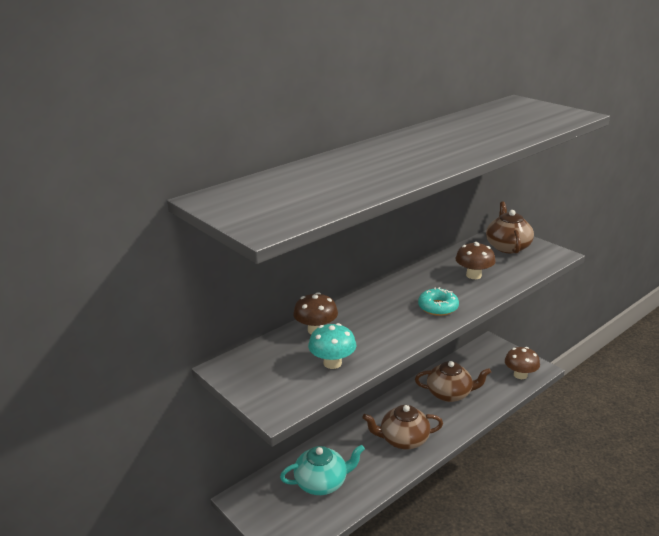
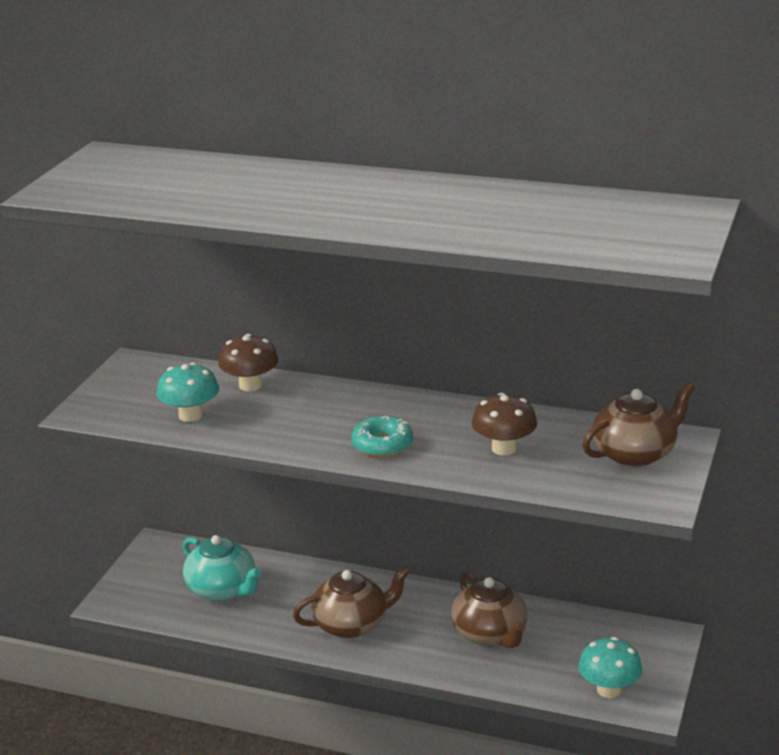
camera: 60 degrees right, 0 degrees up
brown teapot [362,405,443,450] -> brown teapot turned 105 degrees clockwise [293,566,410,638]
brown mushroom [505,347,540,379] -> turquoise mushroom [578,637,642,698]

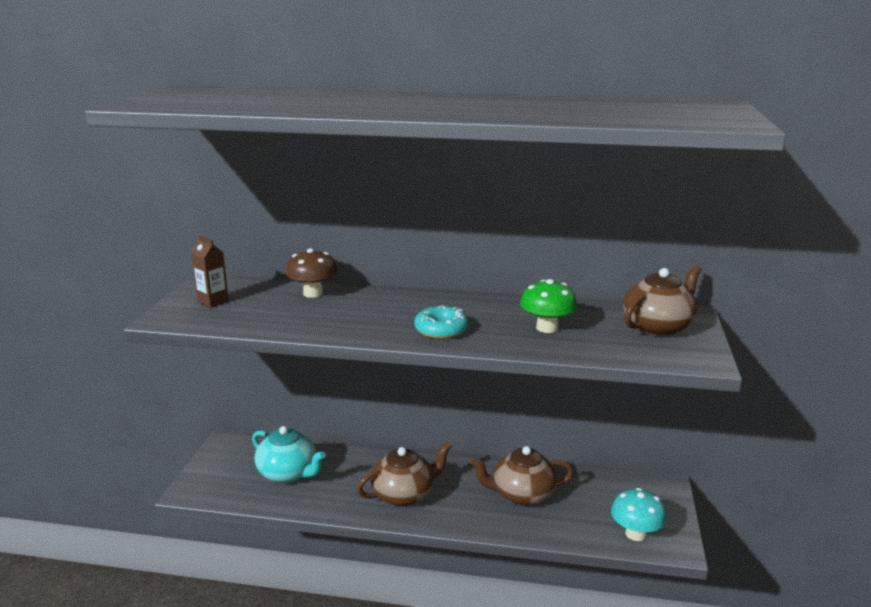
camera: 10 degrees left, 5 degrees down
turquoise mushroom [157,362,219,422] -> none
brown teapot [451,573,527,648] -> brown teapot turned 120 degrees clockwise [470,446,574,506]
brown mushroom [472,393,537,455] -> green mushroom [520,279,578,333]
none -> brown carton [191,236,229,308]

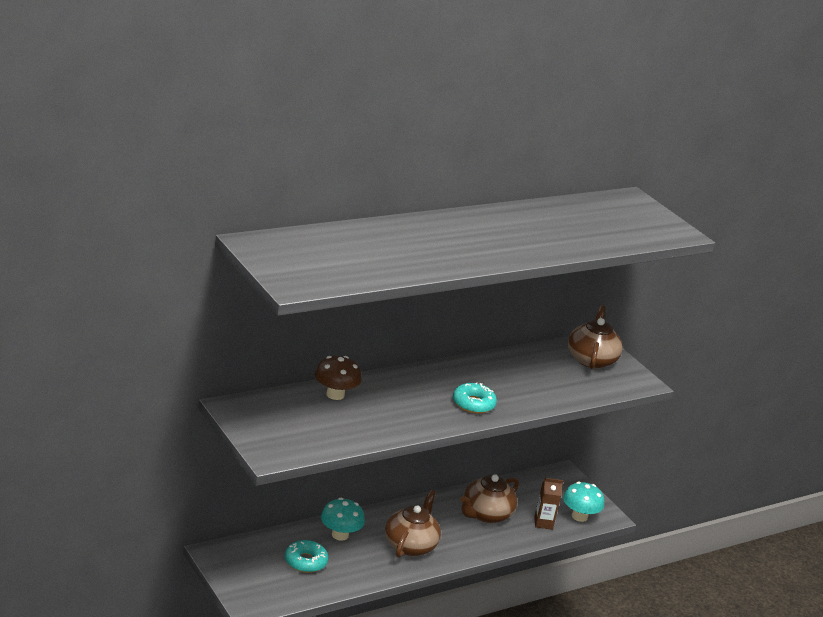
camera: 45 degrees left, 5 degrees up
brown carton [191,236,229,308] -> brown carton moved to [534,478,563,530]
turquoise teapot [252,426,326,483] -> turquoise donut [285,540,328,573]
green mushroom [520,279,578,333] -> none
none -> turquoise mushroom [321,498,365,541]

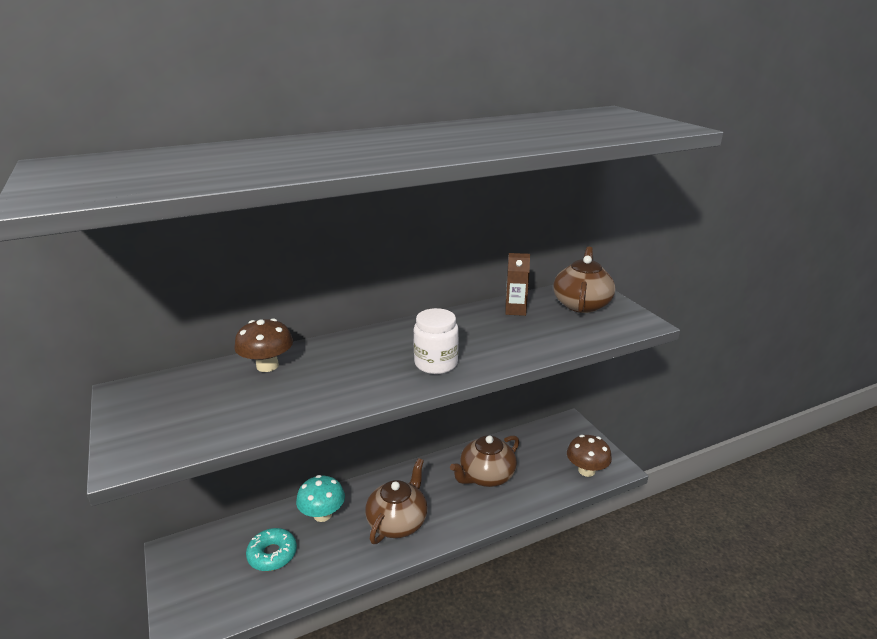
camera: 10 degrees right, 0 degrees up
turquoise donut [453,382,497,414] -> white jar [413,308,459,374]
brown carton [534,478,563,530] -> brown carton moved to [505,253,530,316]
turquoise mushroom [563,482,604,522] -> brown mushroom [567,435,612,477]

